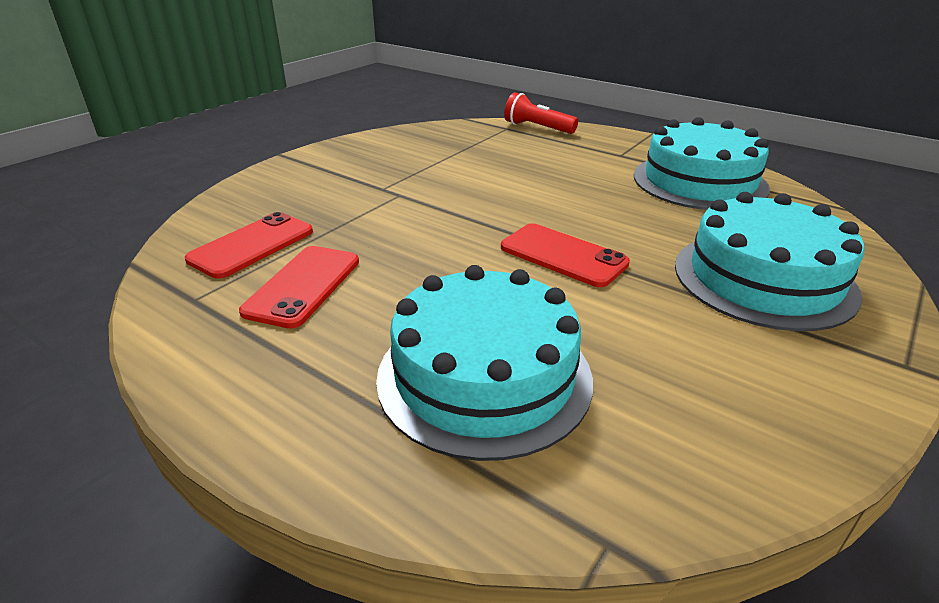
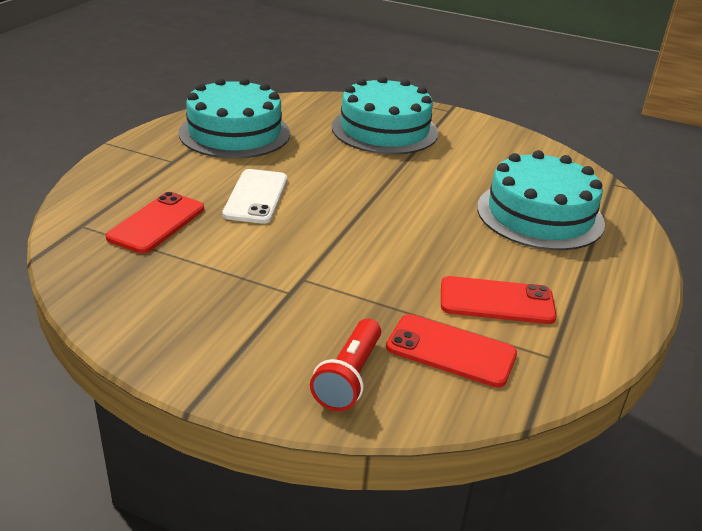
camera: 105 degrees left, 0 degrees up
red phone [501,223,630,287] -> red phone moved to [106,192,204,253]
red flashlight [504,92,578,134] -> red flashlight moved to [310,319,381,411]
none -> white phone [222,169,287,224]

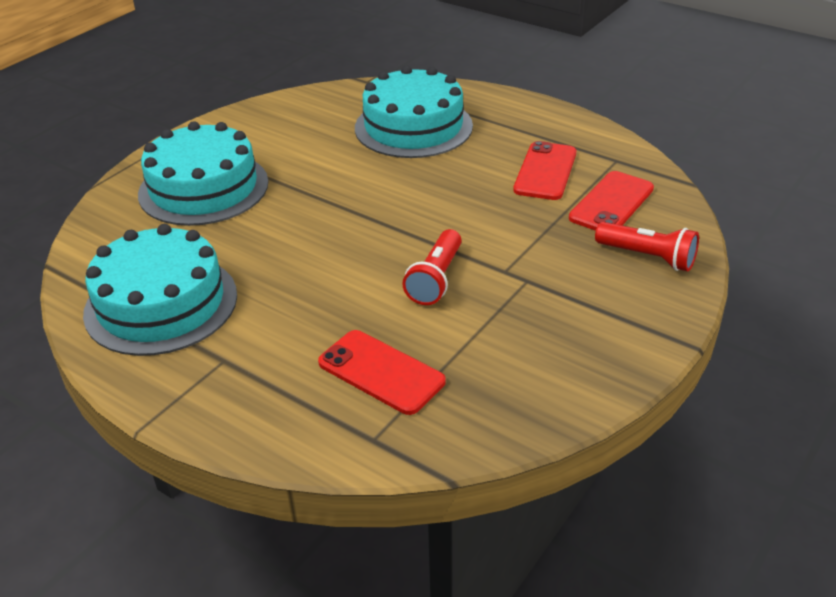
camera: 75 degrees left, 5 degrees up
white phone [222,169,287,224] -> none
none -> red flashlight [402,229,462,305]

